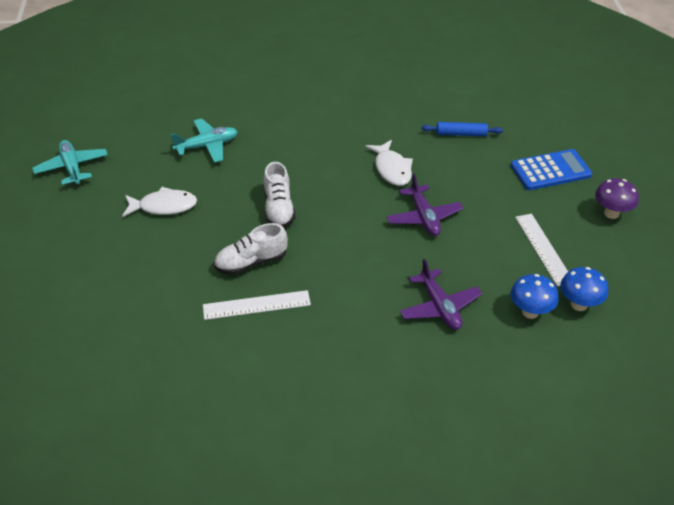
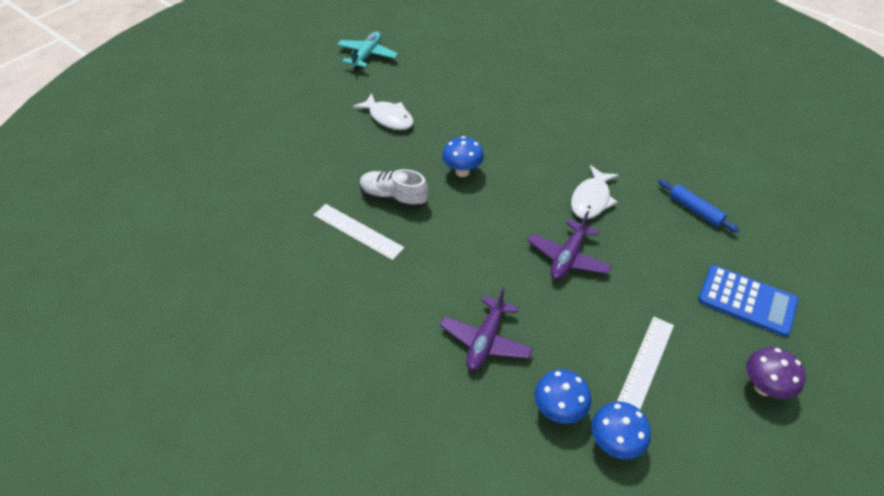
camera: 45 degrees right, 5 degrees up
turquoise plane [170,118,238,163] -> none
white shoe [264,162,296,227] -> blue mushroom [442,136,484,177]

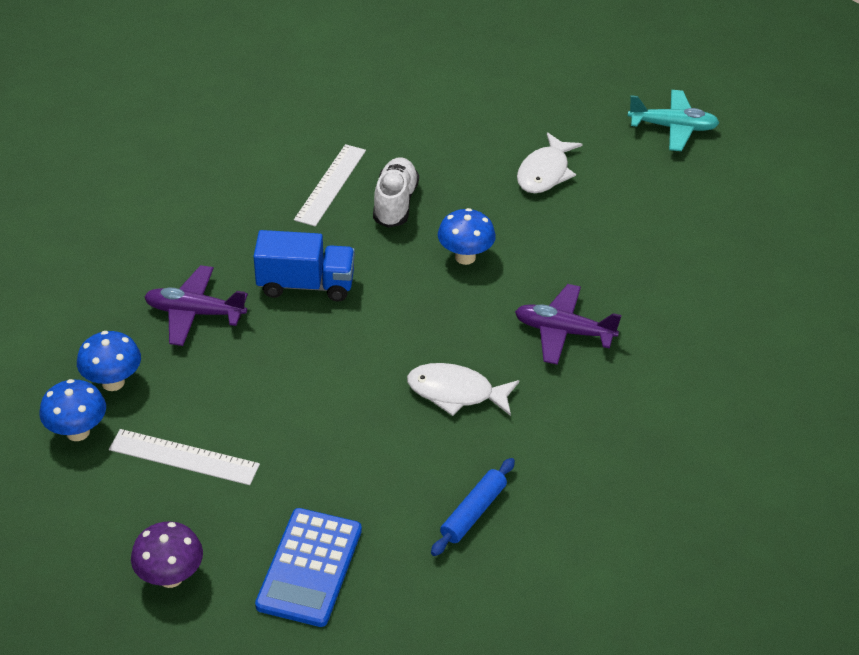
camera: 75 degrees right, 5 degrees down
purple plane [527,211,611,280] -> purple plane moved to [515,284,622,365]
none -> blue truck [253,230,355,302]

